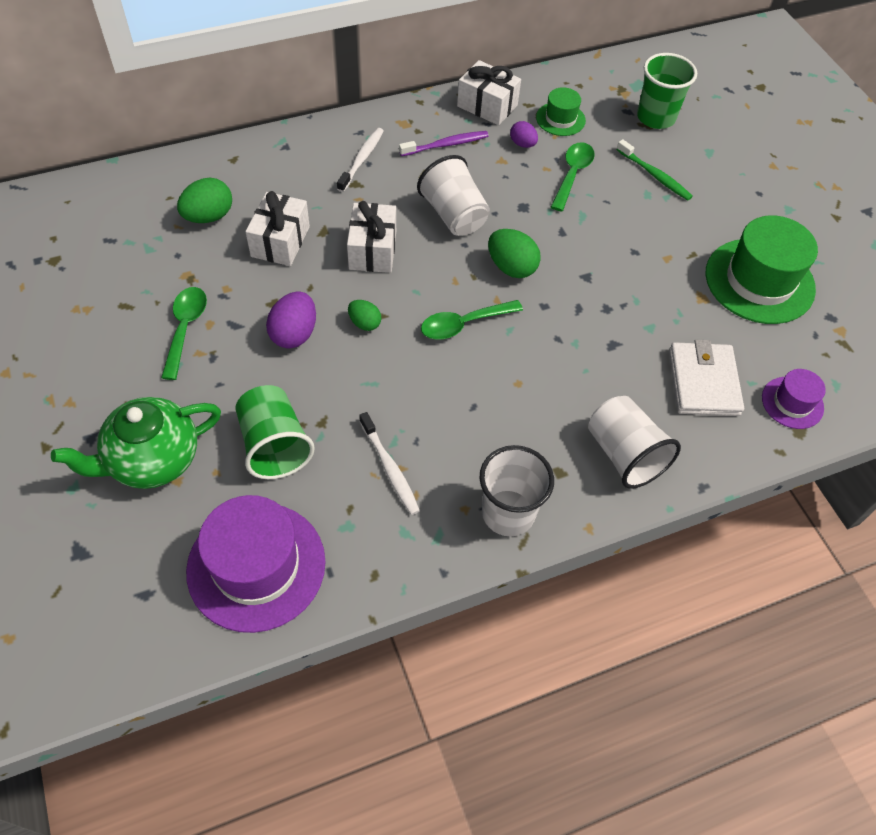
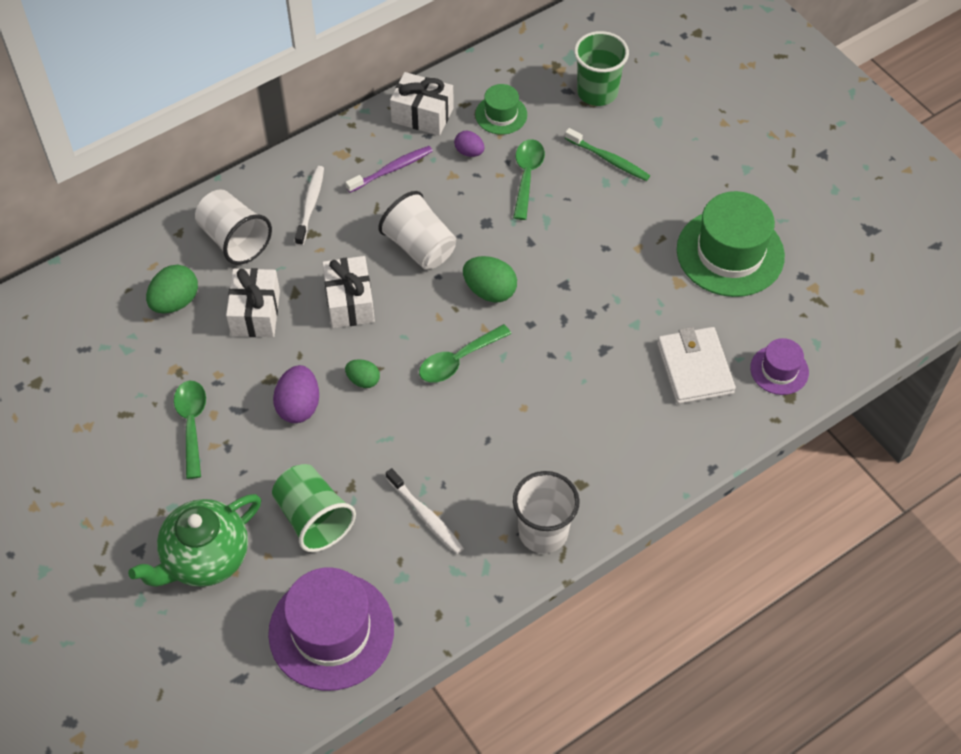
camera: 10 degrees left, 0 degrees up
white cup [588,396,681,489] -> white cup moved to [195,190,272,265]

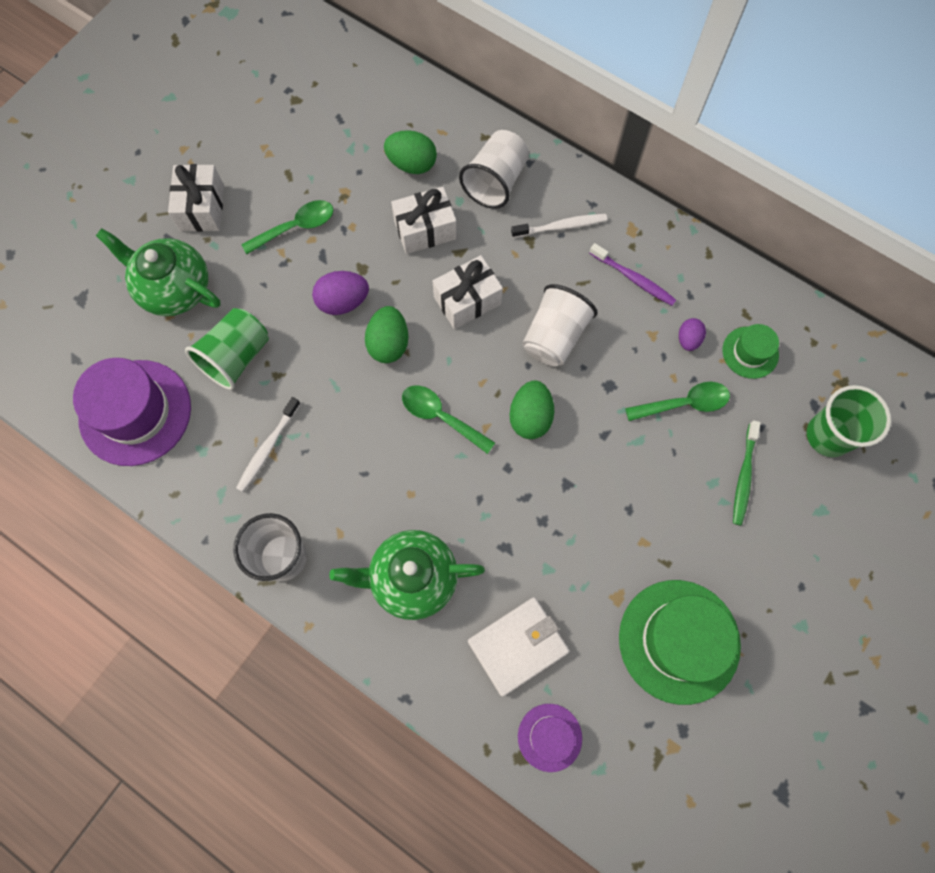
camera: 70 degrees right, 15 degrees up
green egg [345,359,380,388] -> green egg [365,306,408,363], size x1.63
white gift [390,72,454,136] -> white gift moved to [168,164,224,232]
none -> green teapot [329,530,485,620]

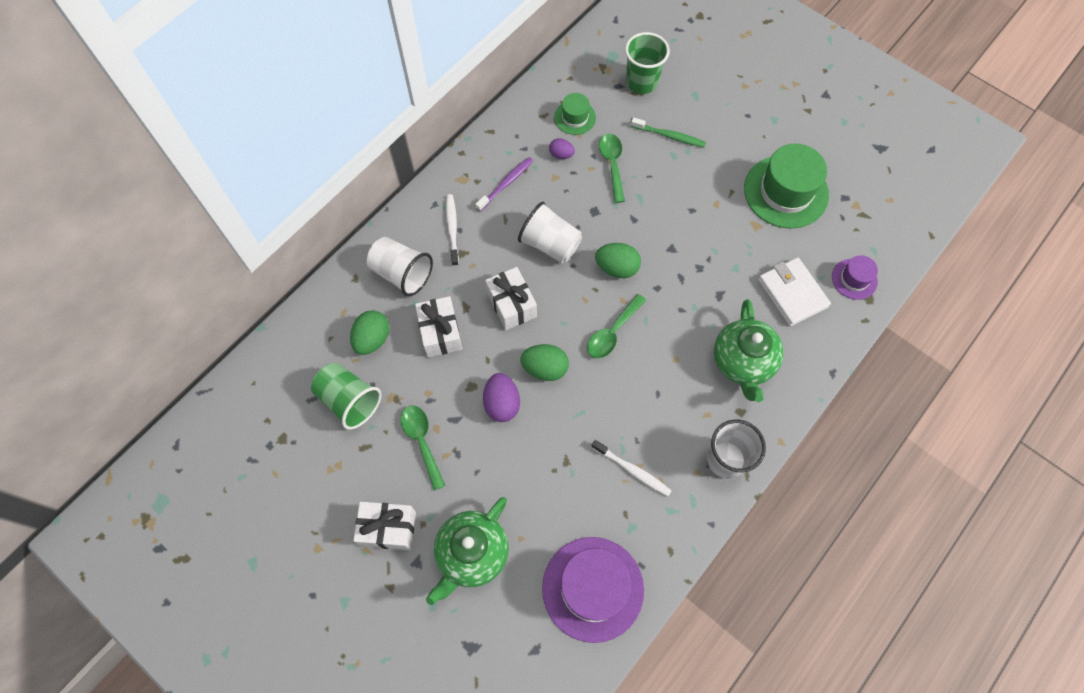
camera: 85 degrees left, 5 degrees down
green cup [185,308,269,390] -> green cup moved to [311,363,382,430]

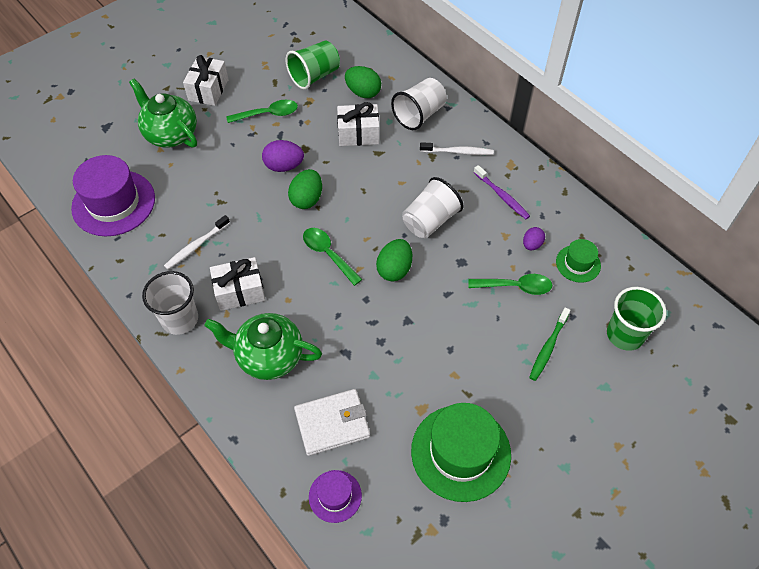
camera: 100 degrees right, 10 degrees down
white gift [485,267,537,330] -> white gift moved to [210,257,265,311]

